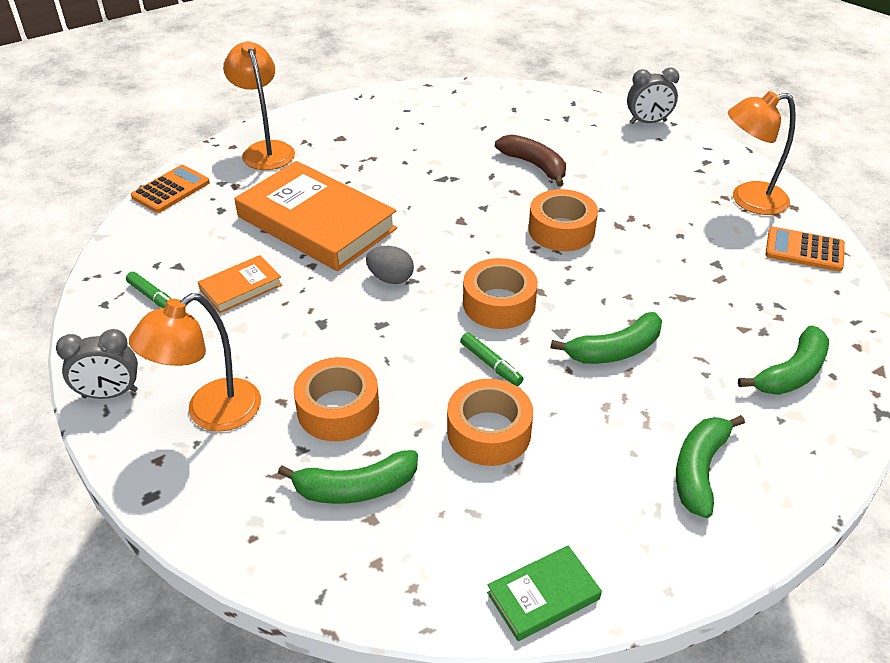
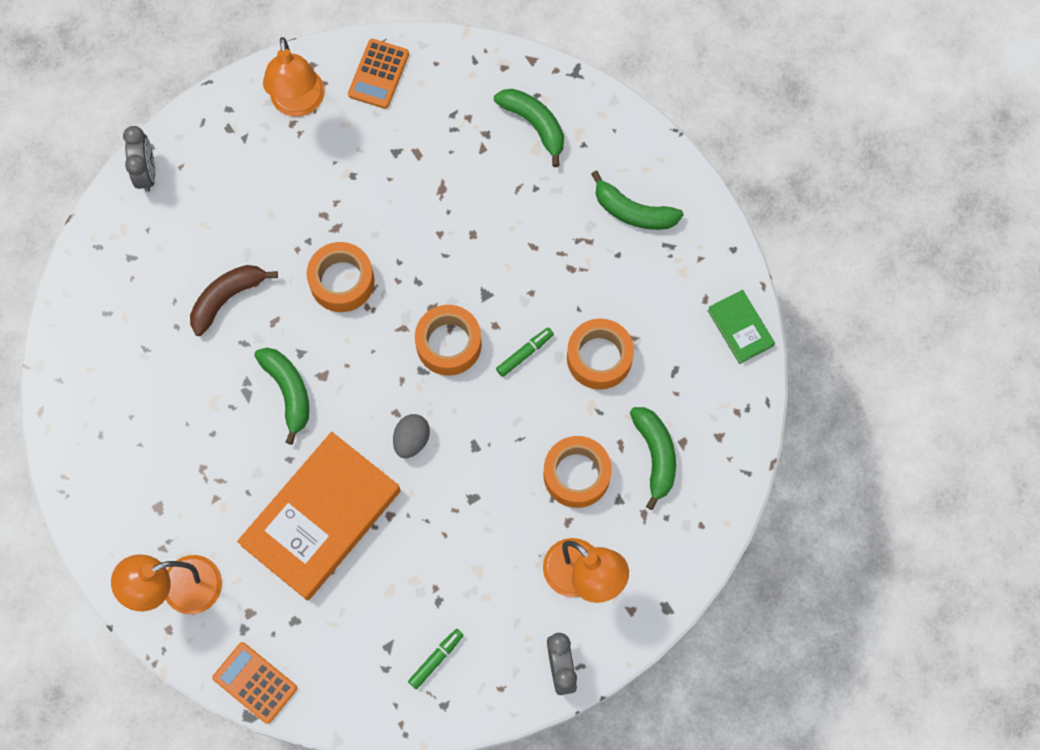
camera: 90 degrees left, 30 degrees up
orange book [198,255,282,313] -> none
green banana [551,312,662,364] -> green banana moved to [254,348,309,445]

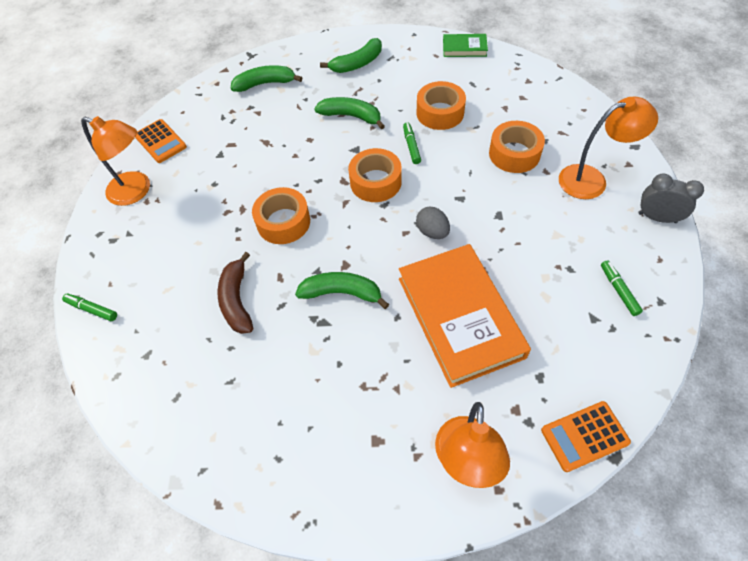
camera: 55 degrees left, 15 degrees down
grey clock [123,126,155,192] -> green marker [62,294,117,321]
green banana [630,407,676,510] -> green banana moved to [314,97,385,129]

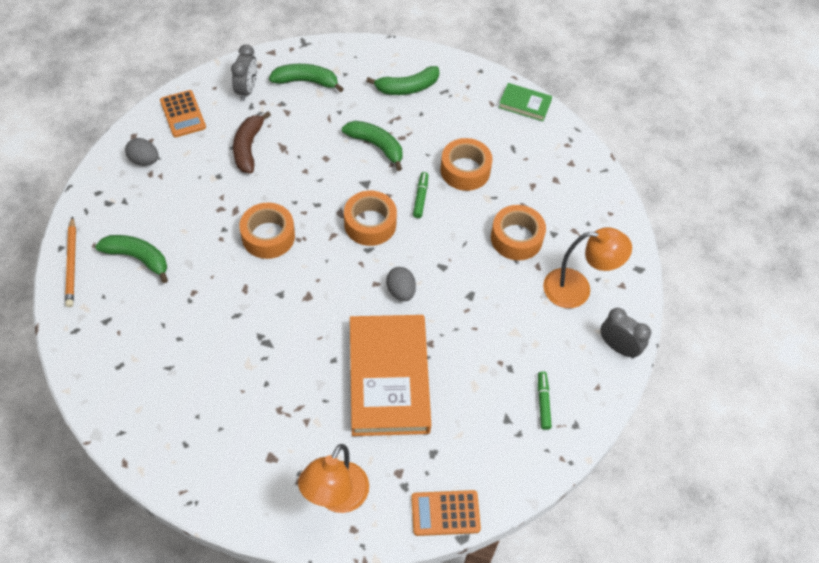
camera: 10 degrees right, 0 degrees up
green marker [62,294,117,321] -> orange pencil [65,216,76,307]
orange lamp [81,116,150,206] -> grey egg [125,138,159,166]
brown banana [217,252,253,334] -> brown banana moved to [233,111,271,173]
green banana [295,272,389,309] -> green banana moved to [95,235,168,283]
none -> grey clock [231,44,257,101]

